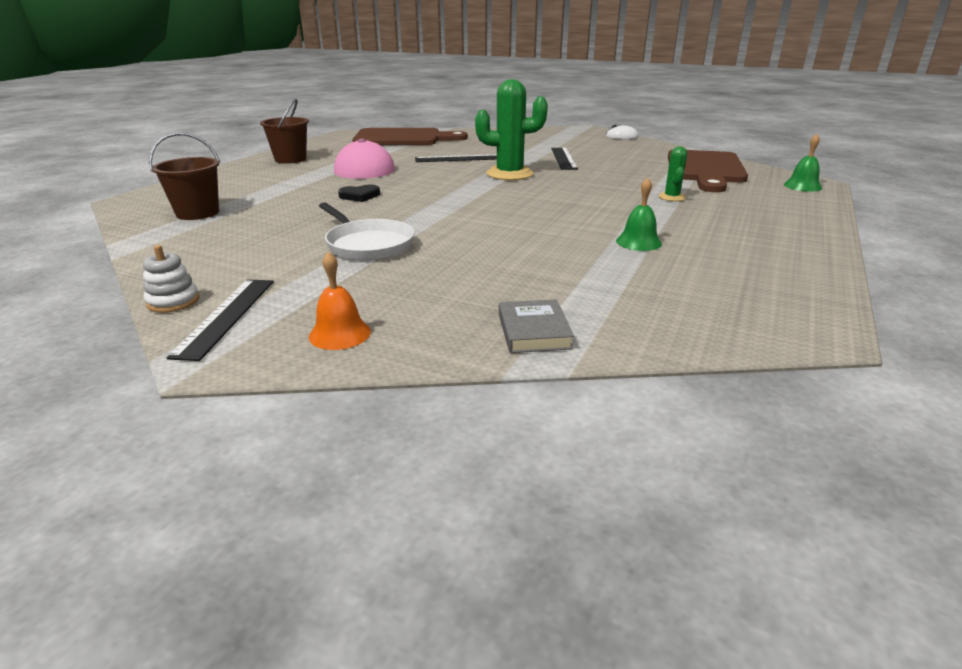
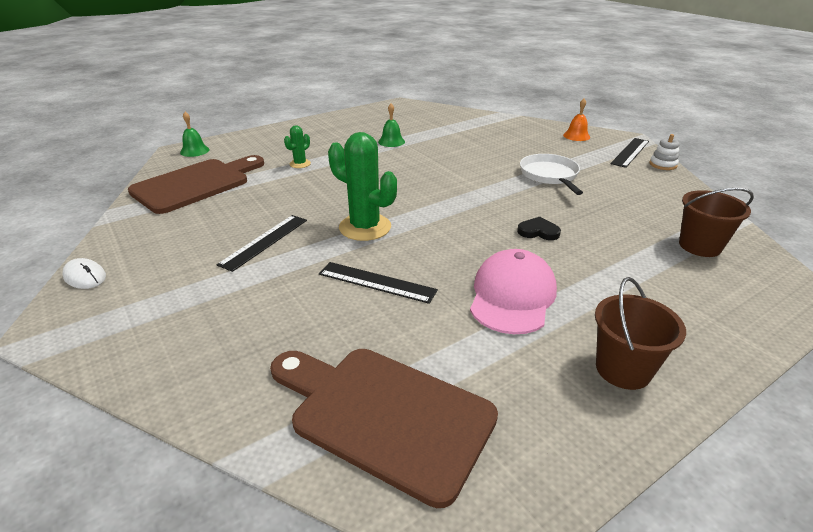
camera: 150 degrees left, 5 degrees up
grey book [499,299,574,353] -> none

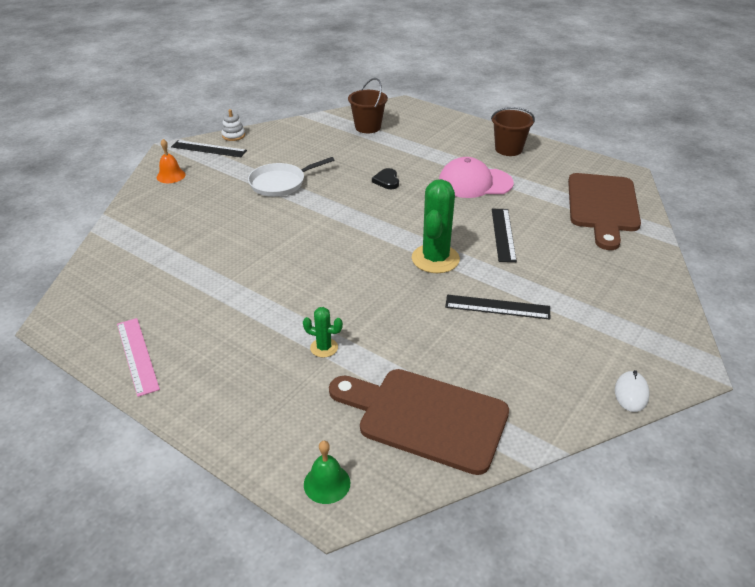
camera: 110 degrees left, 5 degrees up
green bell [378,104,405,147] -> none
none -> pink ruler [117,318,160,397]

